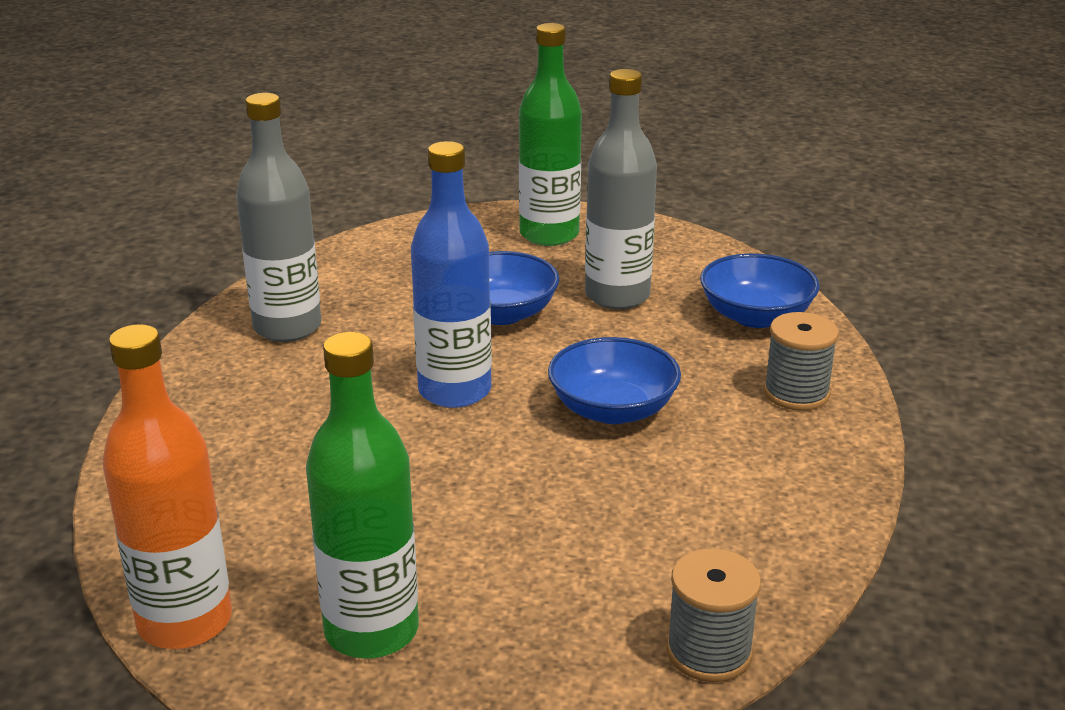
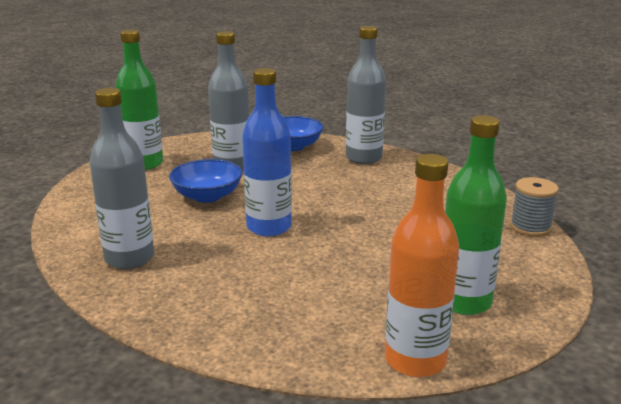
camera: 60 degrees left, 5 degrees down
blue bowl [548,337,681,424] -> none
grey spool [764,312,839,411] -> grey bottle [346,26,386,164]

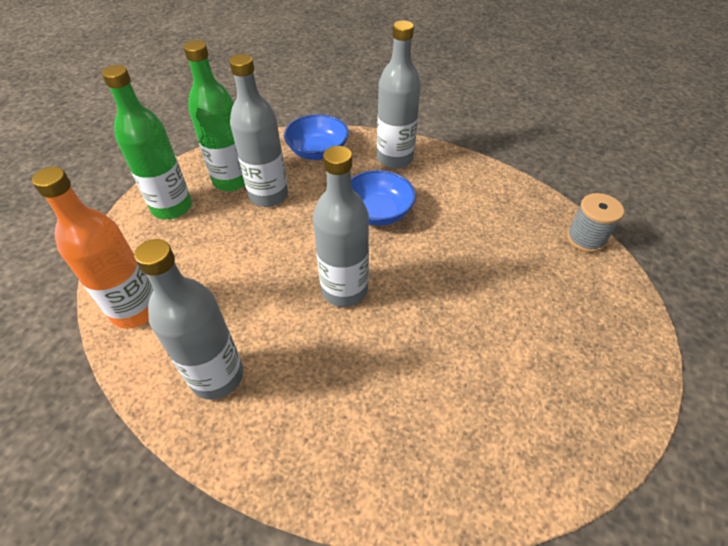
camera: 15 degrees left, 25 degrees up
blue bowl [169,159,243,203] -> blue bowl moved to [351,170,416,226]
blue bottle [242,68,292,236] -> grey bottle [313,146,369,307]
orange bottle [385,154,459,377] -> orange bottle moved to [32,167,154,329]
green bottle [445,115,507,315] -> green bottle moved to [183,40,245,191]

